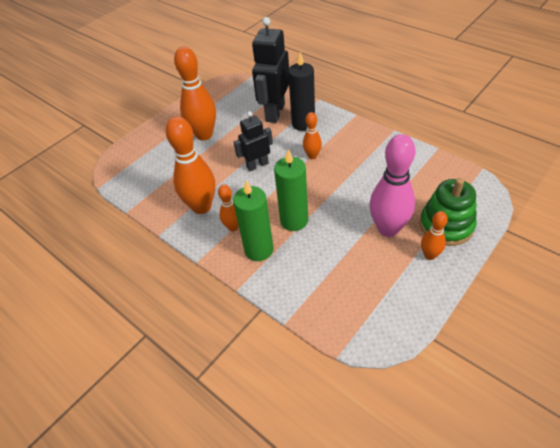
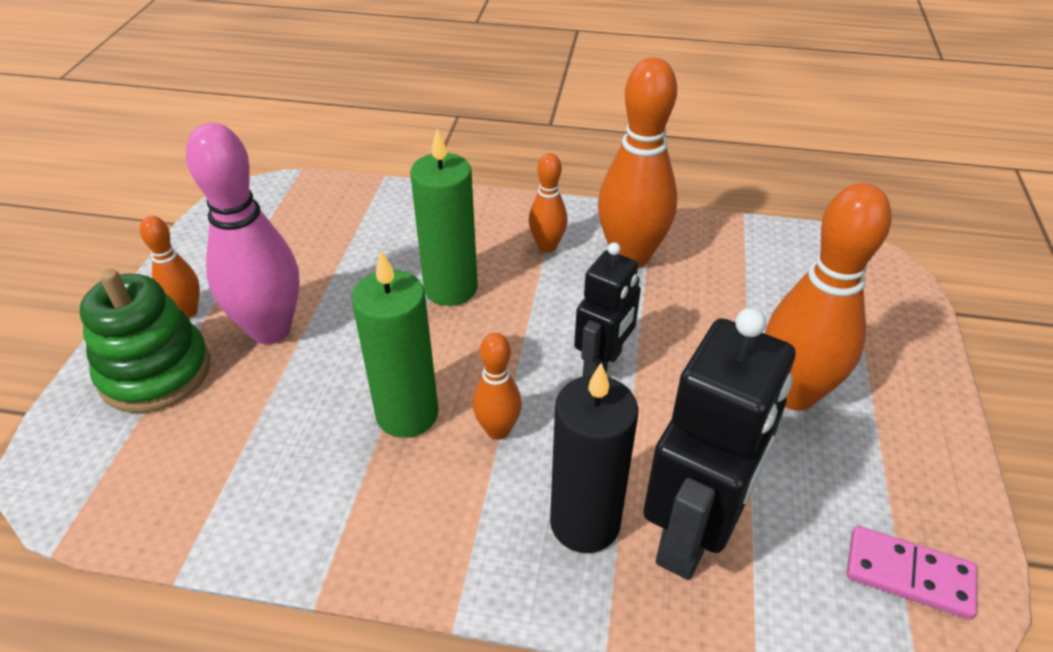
camera: 145 degrees right, 5 degrees down
green candle [233,180,273,261] -> green candle moved to [352,250,438,438]
black robot [252,17,289,123] -> black robot turned 45 degrees clockwise [643,307,795,580]
none -> pink domino [846,526,977,619]

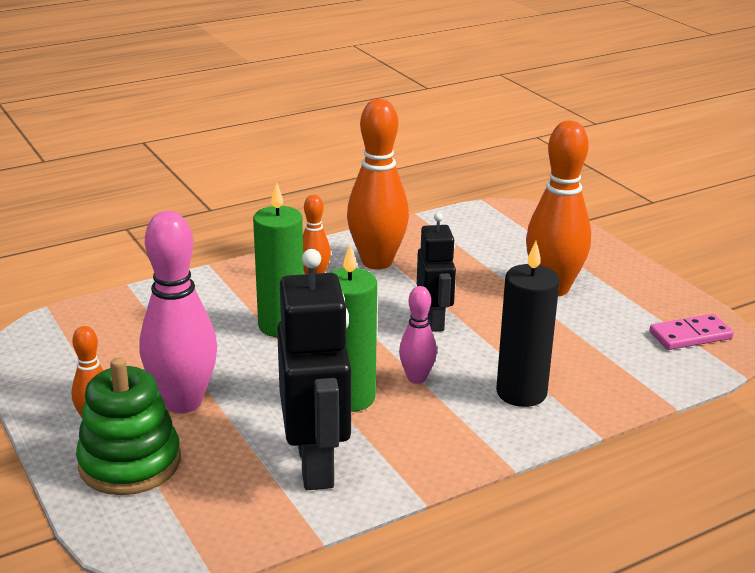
camera: 40 degrees left, 15 degrees down
orange bowling pin [473,333,522,440] -> pink bowling pin [399,286,437,384]
black robot [643,307,795,580] -> black robot moved to [277,249,351,490]

